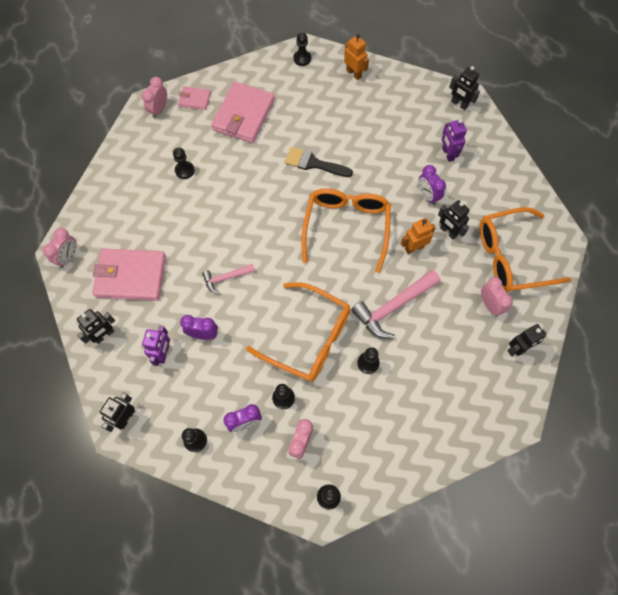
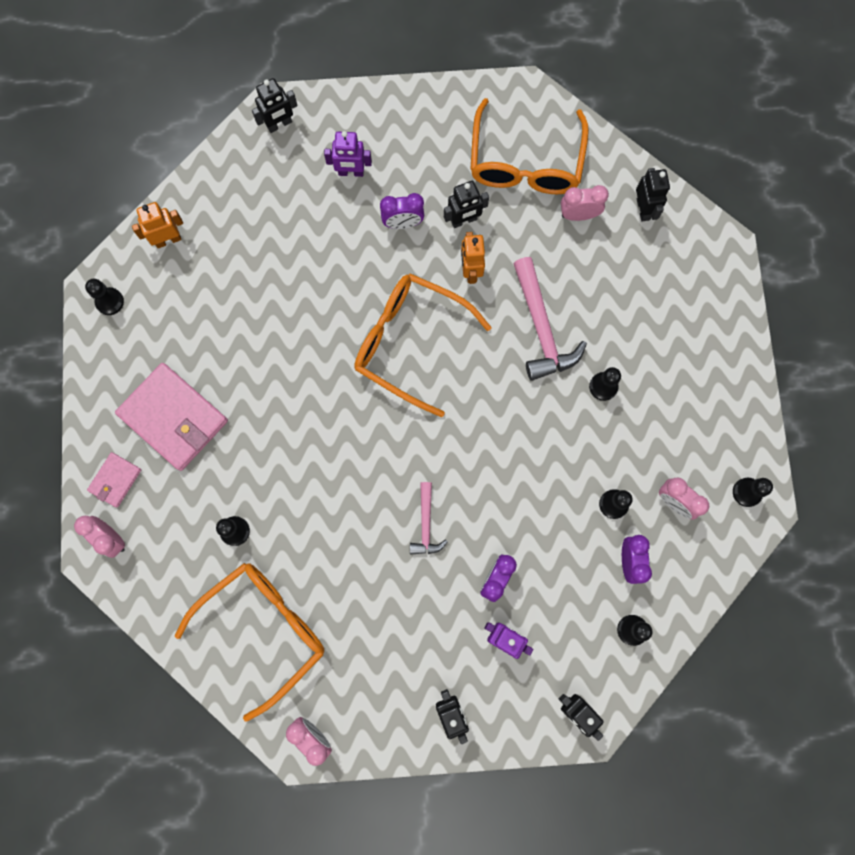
camera: 70 degrees left, 10 degrees up
pink wallet [92,249,166,301] -> none
orange glasses [246,282,351,382] -> orange glasses moved to [174,563,324,721]
black brush [285,147,353,177] -> none

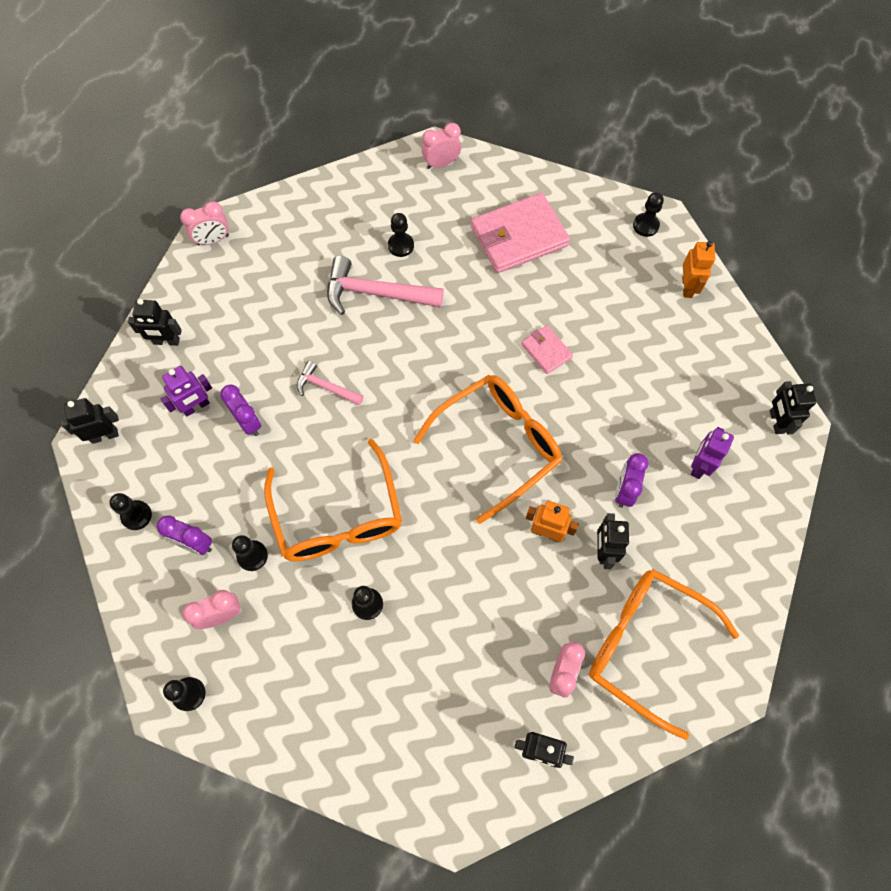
camera: 115 degrees right, 10 degrees down
pink wallet [87,452,141,508] -> pink wallet moved to [521,325,573,374]
orange glasses [174,563,324,721] -> orange glasses moved to [264,439,402,562]
pink hammer [513,257,587,381] -> pink hammer moved to [327,256,444,315]

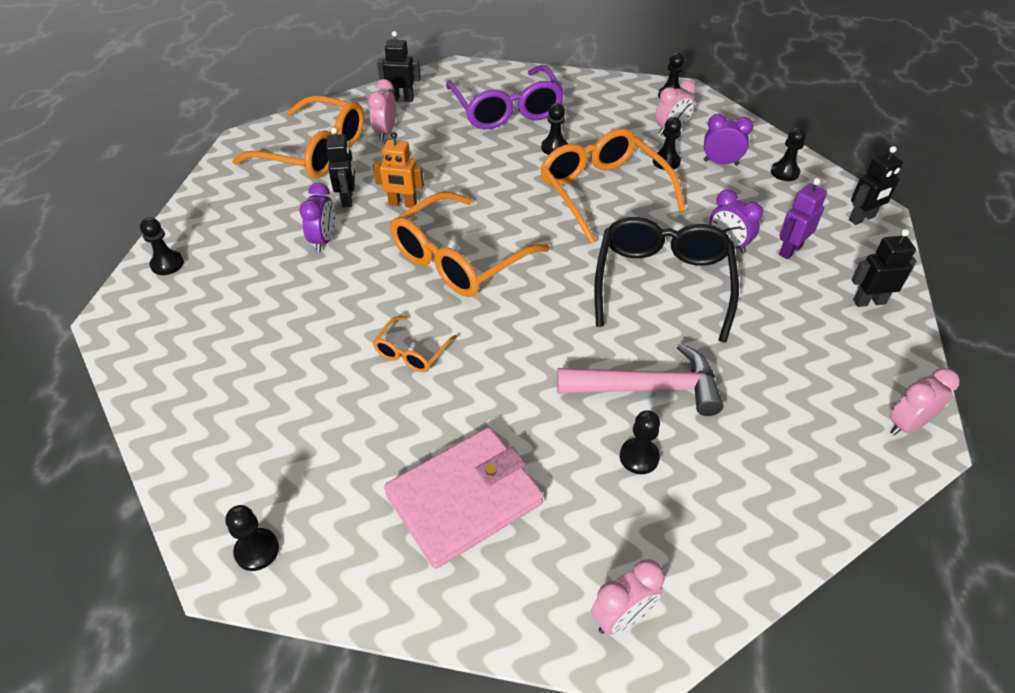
camera: 170 degrees right, 20 degrees down
pink hammer [297,361,364,405] -> black glasses [594,217,739,342]
pink wallet [521,325,573,374] -> orange glasses [373,316,457,372]
orange robot [682,241,716,298] -> none
purple robot [691,427,734,479] -> none
black robot [770,381,816,434] -> none
none -> black pawn [140,217,184,275]
none -> purple glasses [446,65,565,129]

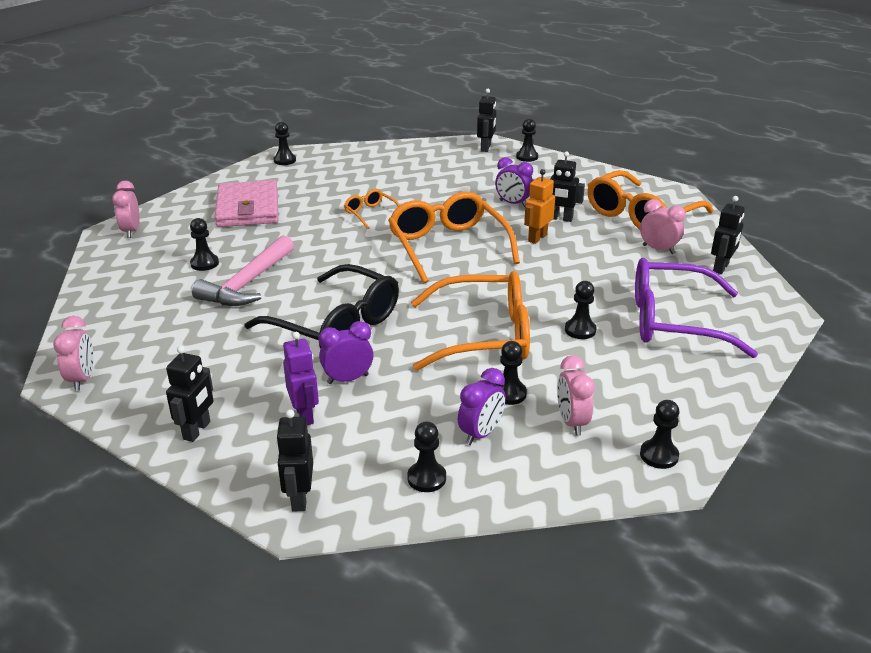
camera: 115 degrees right, 15 degrees down
none -> black robot [477,89,496,152]

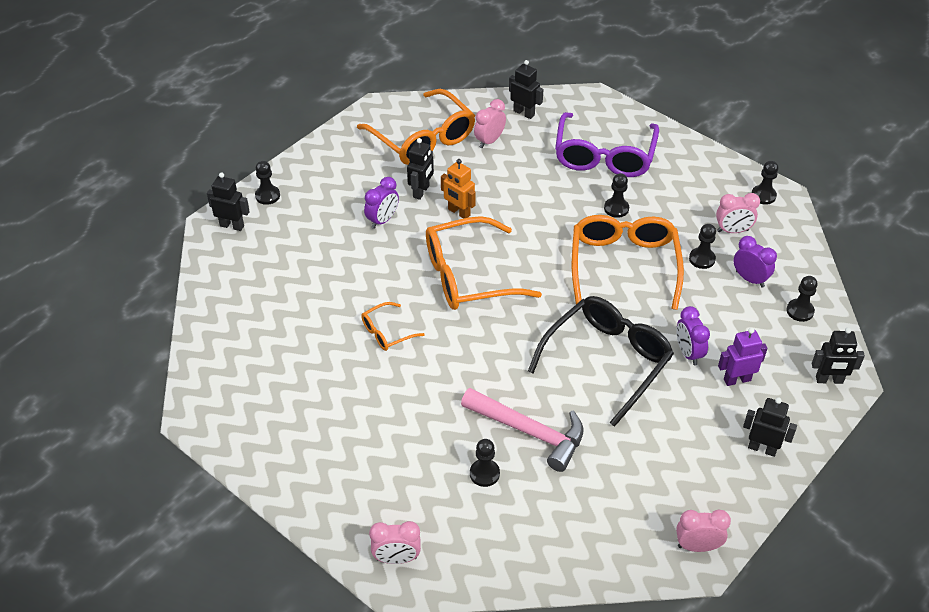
camera: 85 degrees left, 15 degrees up
pink wallet [215,180,278,227] -> none
black pawn [273,122,296,165] -> none

